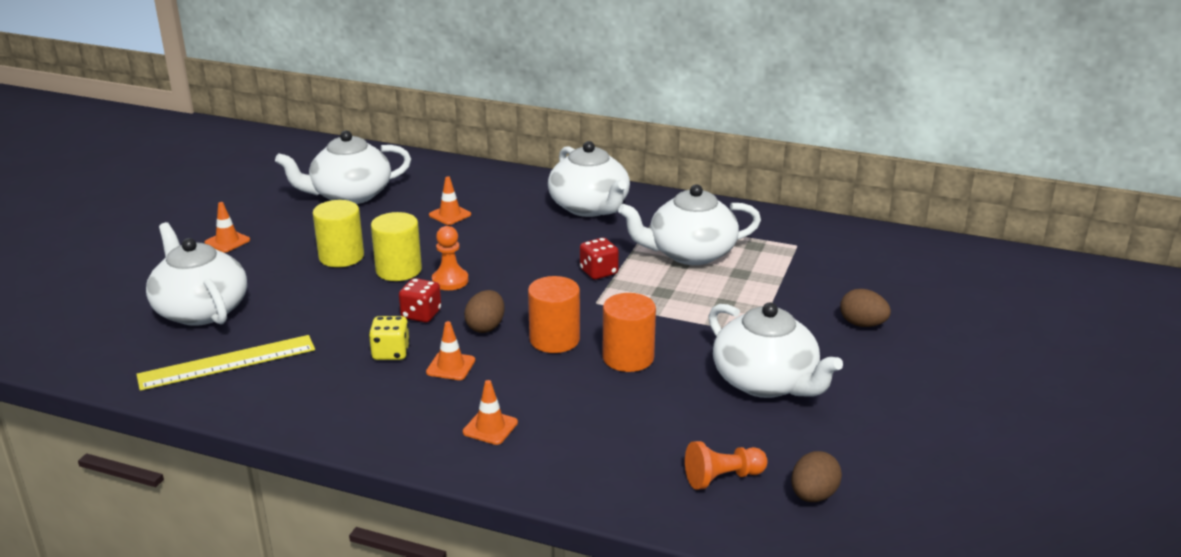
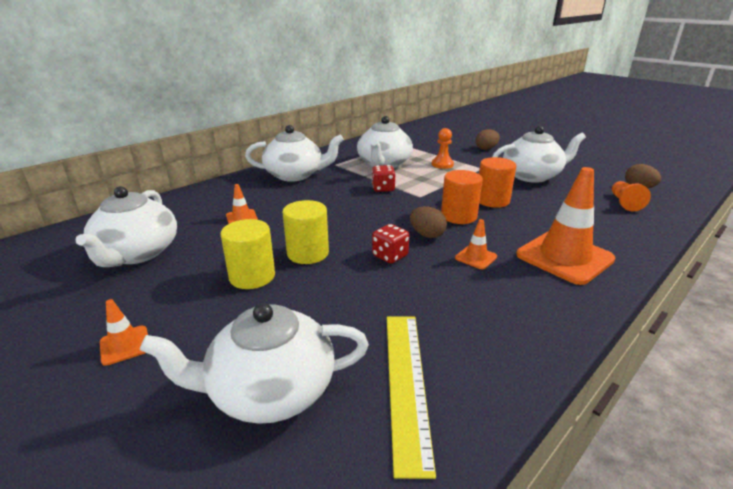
camera: 65 degrees left, 0 degrees up
yellow dice [369,316,410,360] -> none
orange pawn [432,226,469,290] -> orange pawn moved to [432,128,454,169]
orange traffic cone [463,380,518,445] -> orange traffic cone [516,167,615,285], size x2.22

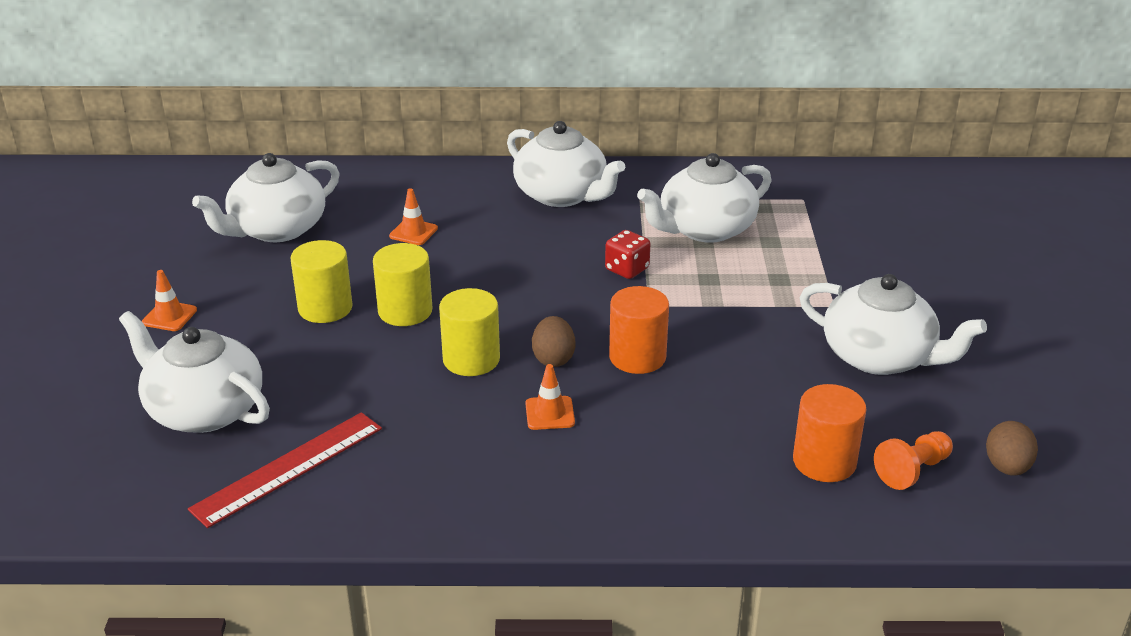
camera: 45 degrees right, 5 degrees up
red dice [372,224,410,264] -> yellow cylinder [439,288,500,376]
yellow ruler [387,316,436,479] -> red ruler [188,412,382,528]
orange pawn [432,128,454,169] -> none
brown egg [475,129,500,150] -> none
orange cylinder [479,157,516,208] -> orange cylinder moved to [793,384,867,482]
orange traffic cone [516,167,615,285] -> none

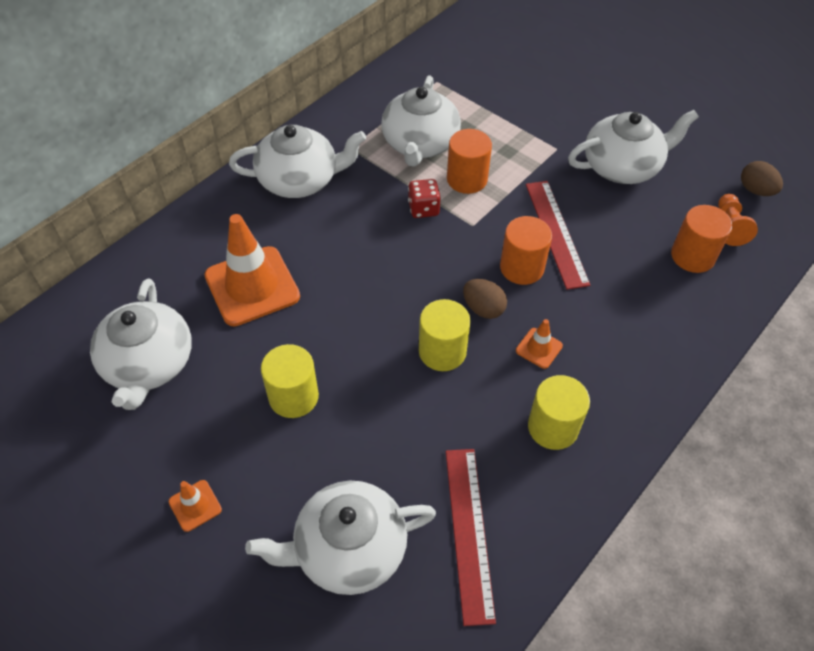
camera: 50 degrees left, 20 degrees up
yellow cylinder [373,243,433,326] -> yellow cylinder moved to [528,375,590,450]
orange traffic cone [389,188,438,245] -> orange traffic cone [205,214,300,327], size x2.22
none -> orange cylinder [447,129,492,194]
none -> red ruler [526,181,590,290]

